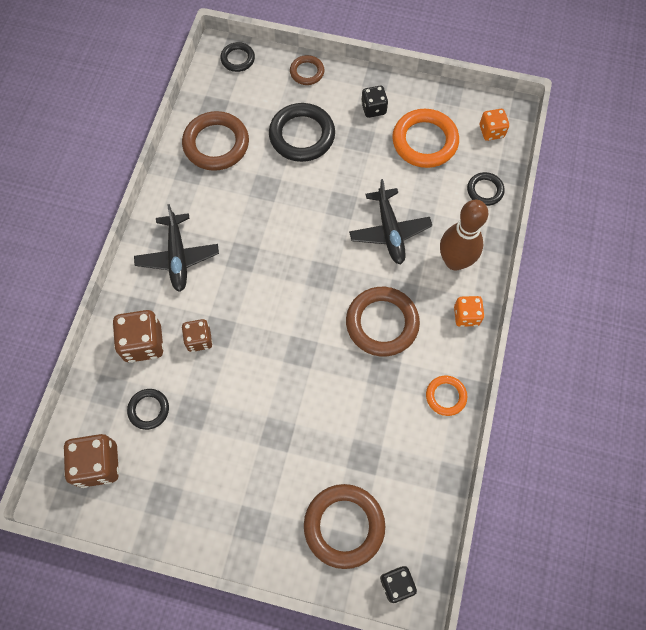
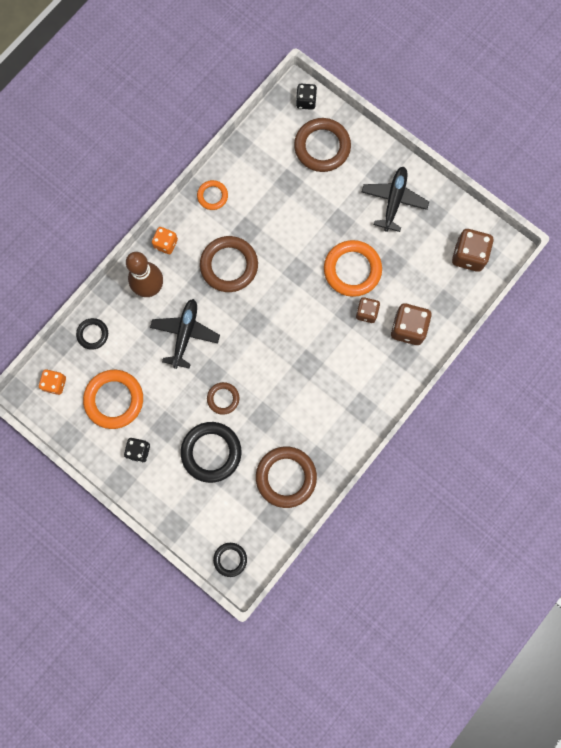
camera: 155 degrees left, 10 degrees up
black ring [127,389,169,430] -> none
black plane [134,204,219,292] -> black plane moved to [362,167,429,232]
brown ring [290,55,324,85] -> brown ring moved to [207,382,239,415]
none -> orange ring [324,240,382,297]

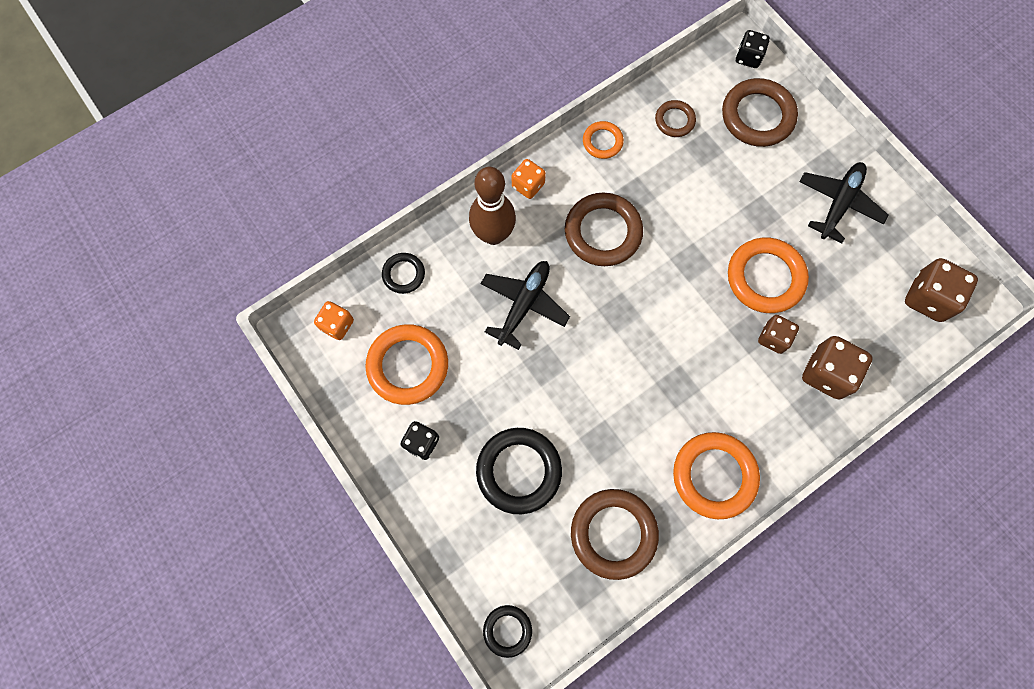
camera: 15 degrees right, 5 degrees down
brown ring [207,382,239,415] -> brown ring moved to [655,100,696,137]
none -> orange ring [673,432,760,519]

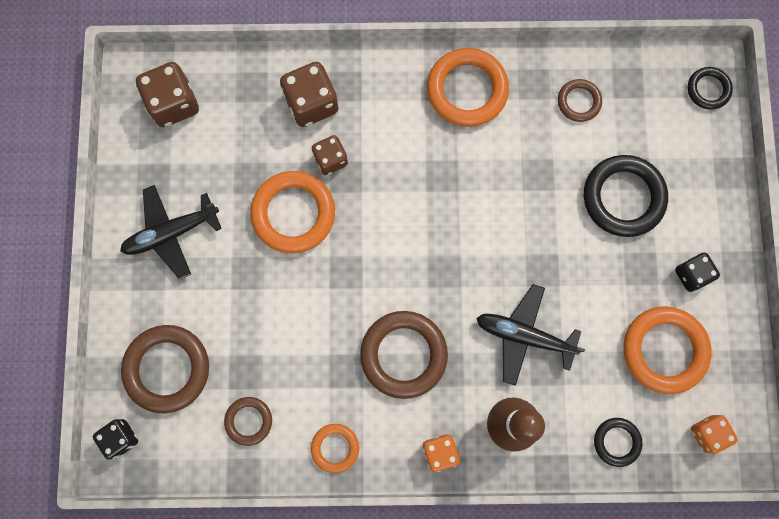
camera: 145 degrees left, 5 degrees up
black plane [480,261,570,350] -> black plane turned 45 degrees clockwise [476,284,585,386]
brown ring [571,489,659,580] -> brown ring [558,79,602,122], size x0.54

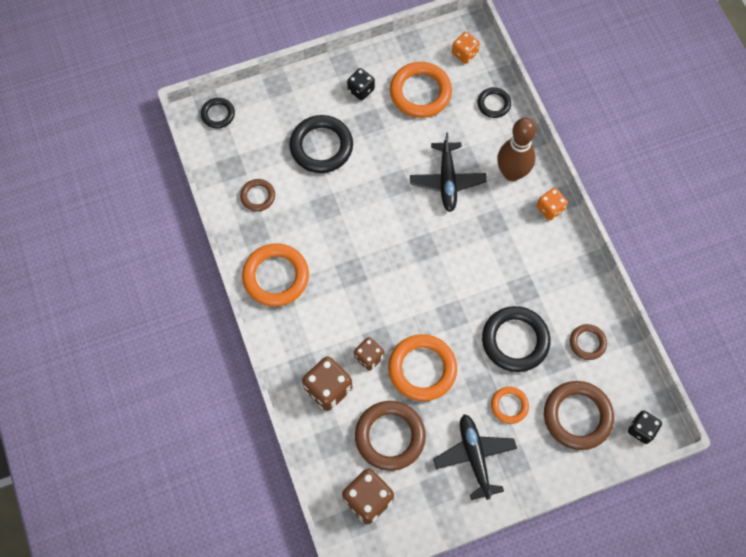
camera: 110 degrees left, 10 degrees down
black plane [120,185,222,280] -> black plane turned 150 degrees counterclockwise [433,414,517,500]
orange ring [311,424,359,473] -> orange ring moved to [491,387,529,424]
brown ring [360,311,448,399] -> brown ring moved to [355,401,426,471]
none -> black ring [482,306,551,372]

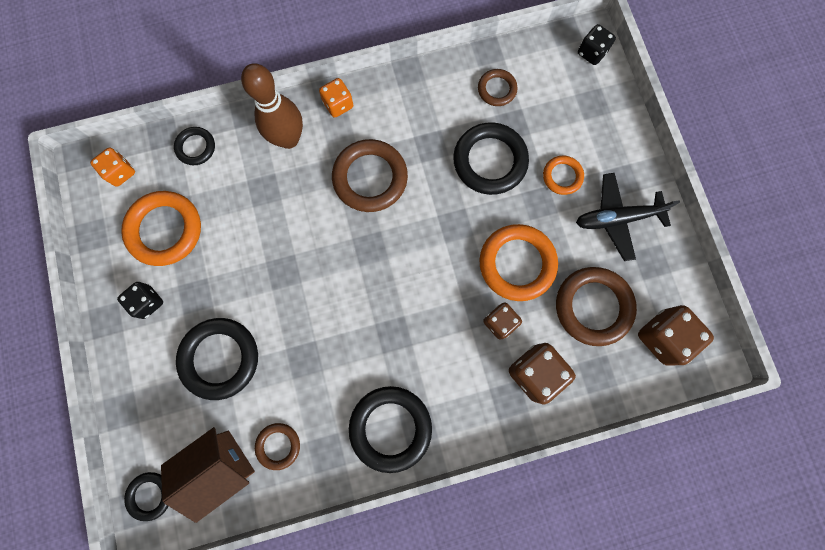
camera: 85 degrees left, 10 degrees up
orange ring [242,243,309,307] -> black ring [349,386,432,473]
black plane [410,132,487,212] -> none
brown ring [544,381,614,450] -> brown ring moved to [332,139,408,212]
none -> brown house [161,427,255,523]

